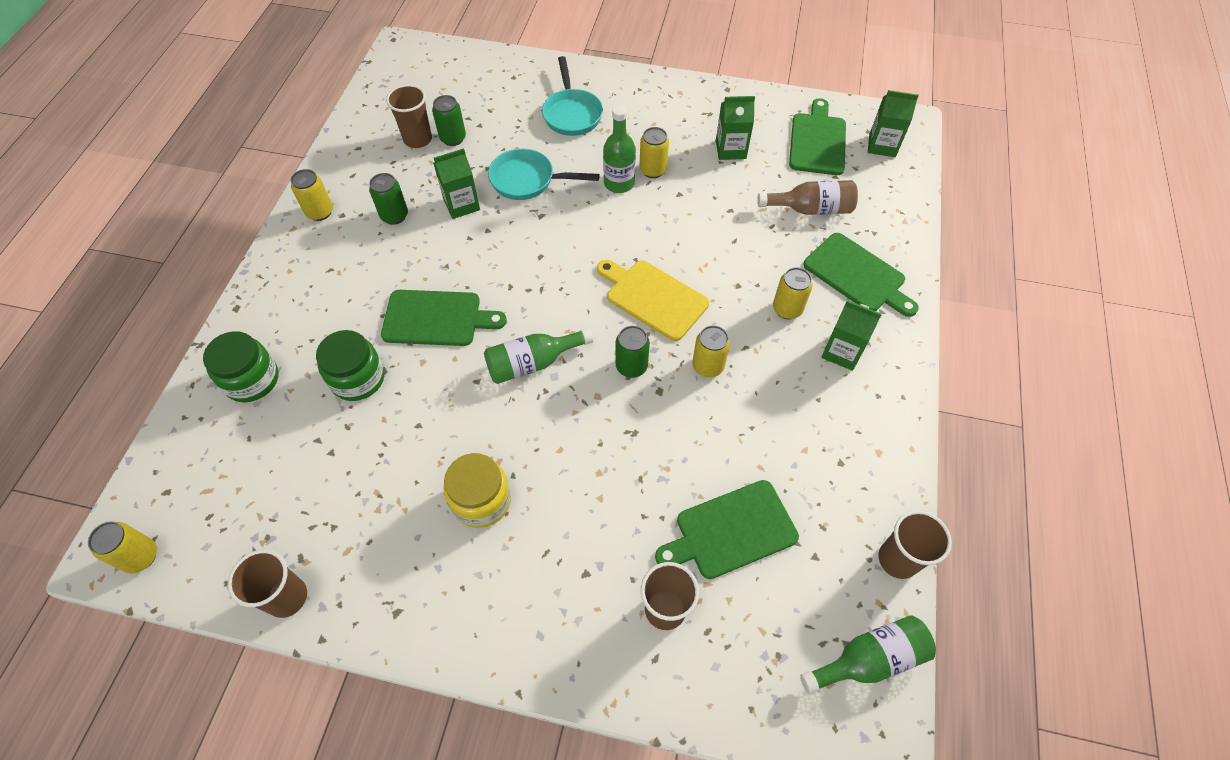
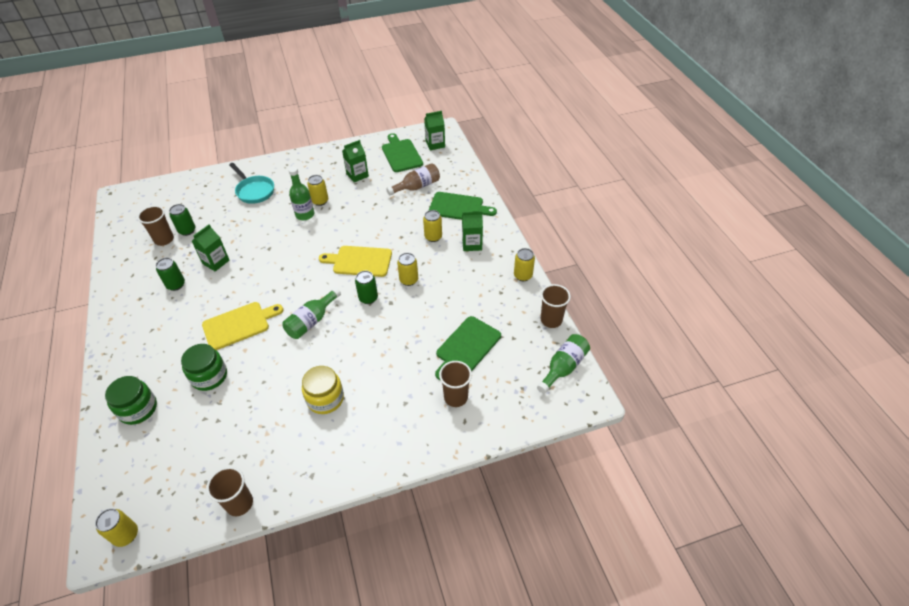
camera: 30 degrees left, 10 degrees down
yellow can [291,169,333,221] -> yellow can moved to [514,248,535,281]
green cutting board [381,290,507,346] -> yellow cutting board [202,302,283,350]
turquoise pan [488,149,600,200] -> none

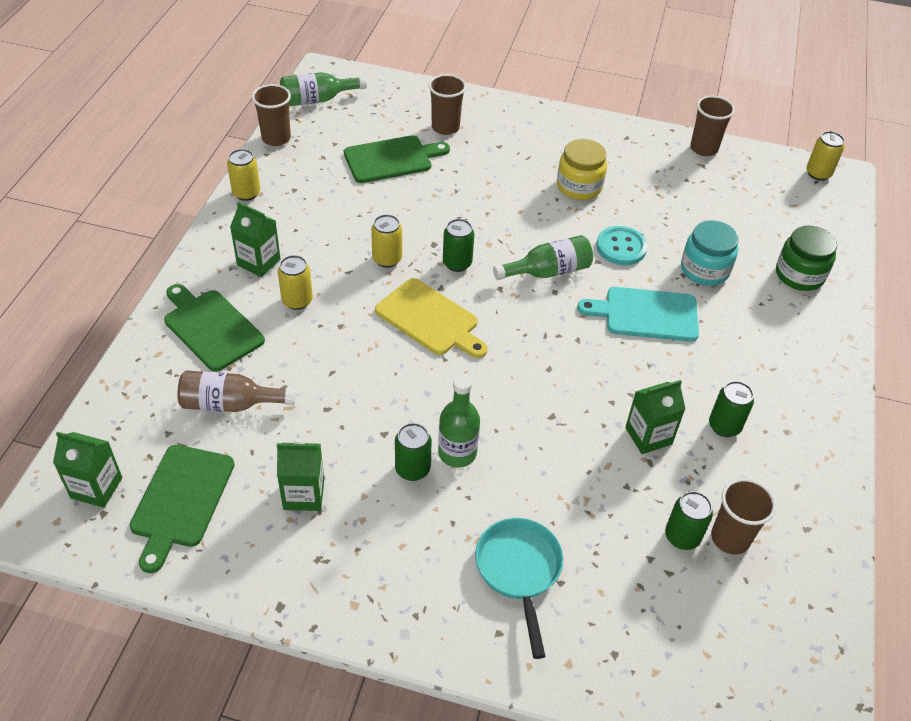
camera: 150 degrees left, 0 degrees up
green jar [181,344,227,391] -> turquoise jar [681,220,739,286]
yellow cutting board [202,302,283,350] -> turquoise cutting board [577,287,699,342]
yellow can [307,175,328,206] -> green can [395,423,432,481]
none -> turquoise button [596,226,648,265]

